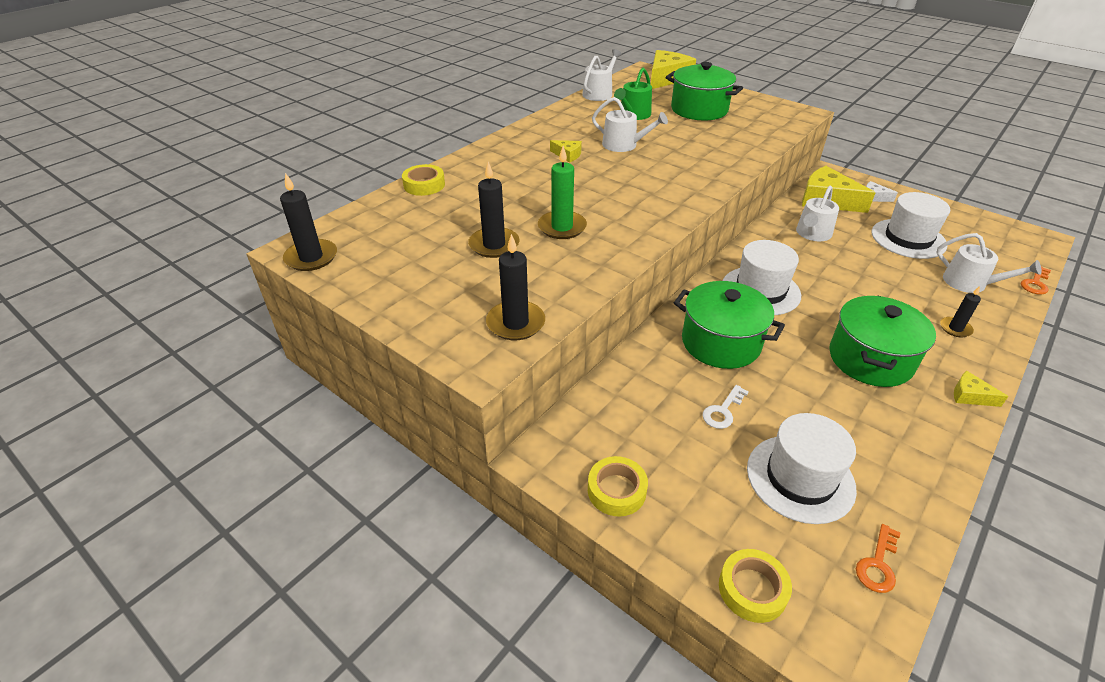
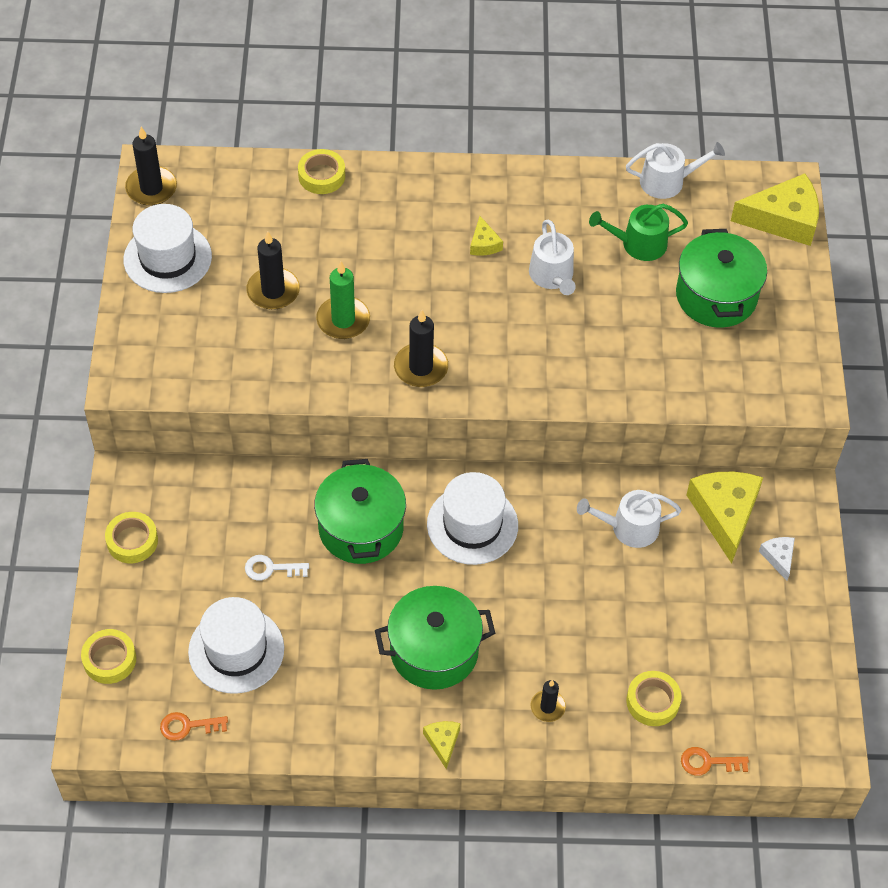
camera: 50 degrees right, 15 degrees up
black candle [486,234,545,340] -> black candle moved to [394,310,448,387]
white hat [872,192,950,259] -> white hat moved to [123,204,212,293]
white watering can [936,233,1042,293] -> yellow tape [626,671,682,726]

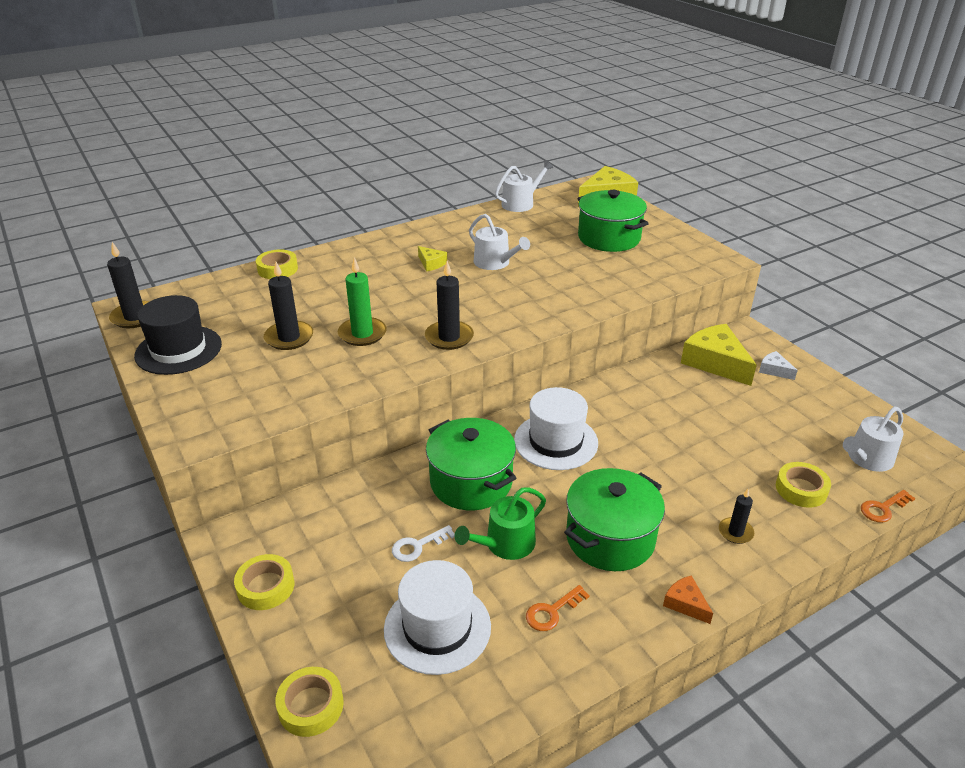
camera: 30 degrees left, 20 degrees down
white hat [123,204,212,293] -> black hat [134,295,222,375]
orange key [160,712,228,741] -> orange key moved to [526,585,590,631]
yellow cheese [423,721,460,769] -> orange cheese [663,575,713,624]
white watering can [577,490,682,548] -> white watering can moved to [843,407,903,472]
green watering can [589,204,688,261] -> green watering can moved to [455,487,546,560]

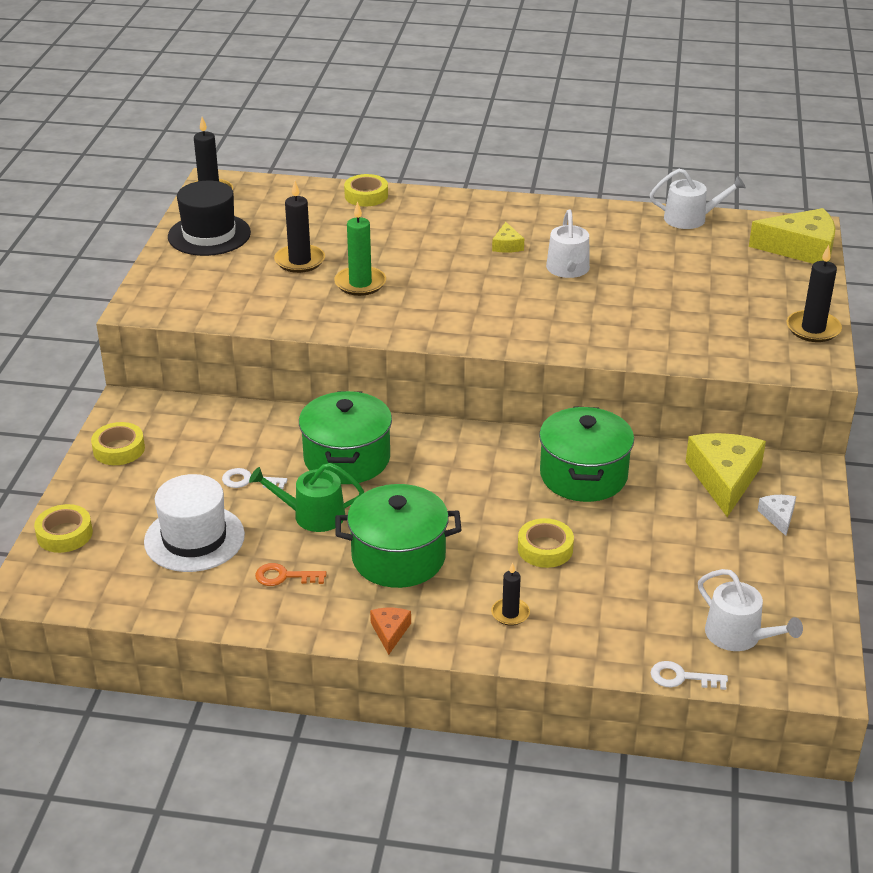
camera: 40 degrees right, 0 degrees up
black candle [425,261,474,350] -> black candle moved to [787,245,842,342]
white hat [514,387,598,470] -> none
green pot [577,190,649,252] -> green pot moved to [539,406,634,502]
yellow tape [776,462,831,508] -> yellow tape moved to [518,518,574,568]
white watering can [843,407,903,472] -> white watering can turned 135 degrees counterclockwise [698,569,803,651]
orange key [861,490,915,523] -> white key [650,661,728,690]

